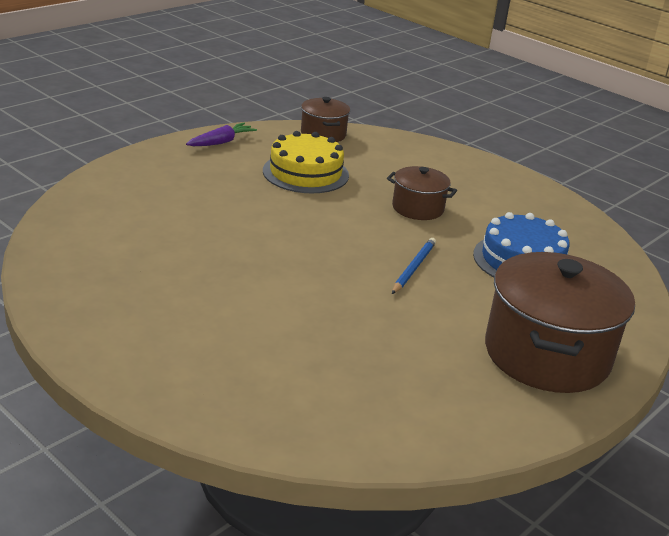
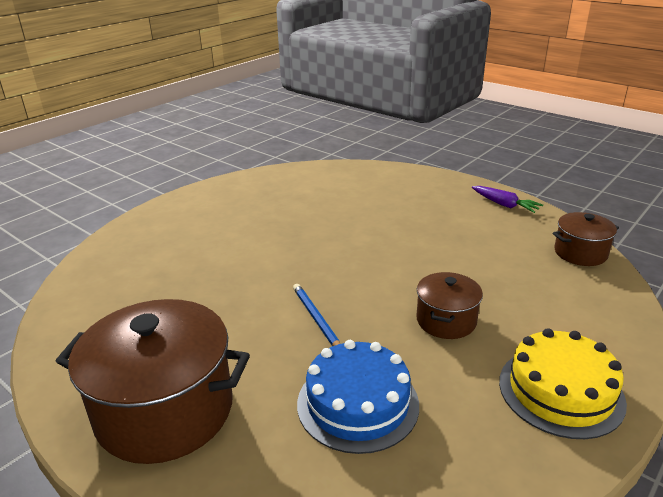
camera: 90 degrees right, 0 degrees up
yellow cake [263,131,349,193] -> yellow cake moved to [499,328,627,439]
blue pencil [392,238,436,294] -> blue pencil turned 135 degrees counterclockwise [293,284,340,346]

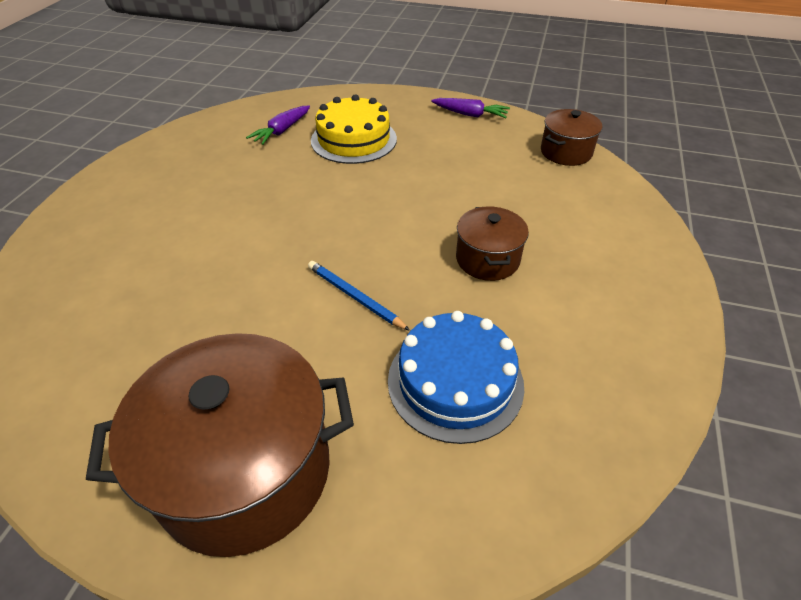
camera: 25 degrees left, 15 degrees up
yellow cake [499,328,627,439] -> yellow cake moved to [311,94,397,164]
none -> purple carrot [246,106,310,145]

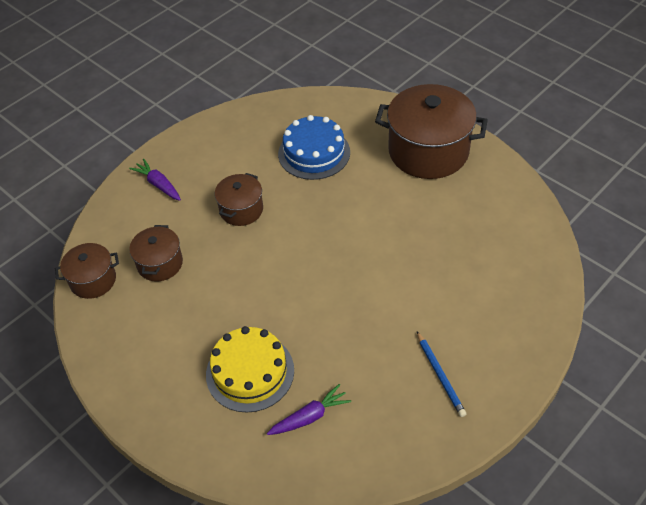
camera: 150 degrees left, 5 degrees up
blue pencil [308,261,410,331] -> blue pencil moved to [417,331,466,417]
purple carrot [431,98,510,118] -> purple carrot moved to [129,159,181,201]
none -> brown pot [129,225,183,282]

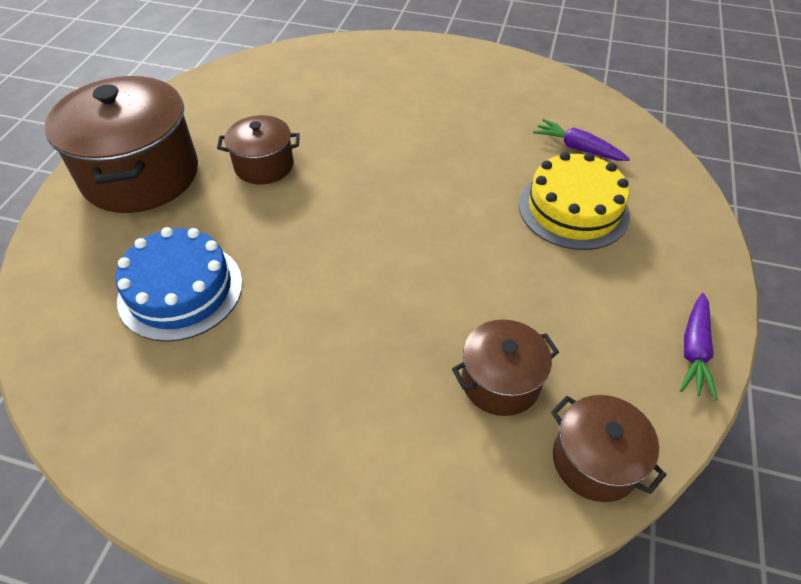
camera: 120 degrees left, 0 degrees up
purple carrot [129,159,181,201] -> purple carrot moved to [680,293,718,401]
brown pot [215,173,263,226] -> brown pot moved to [217,115,300,185]
blue pencil [417,331,466,417] -> none

